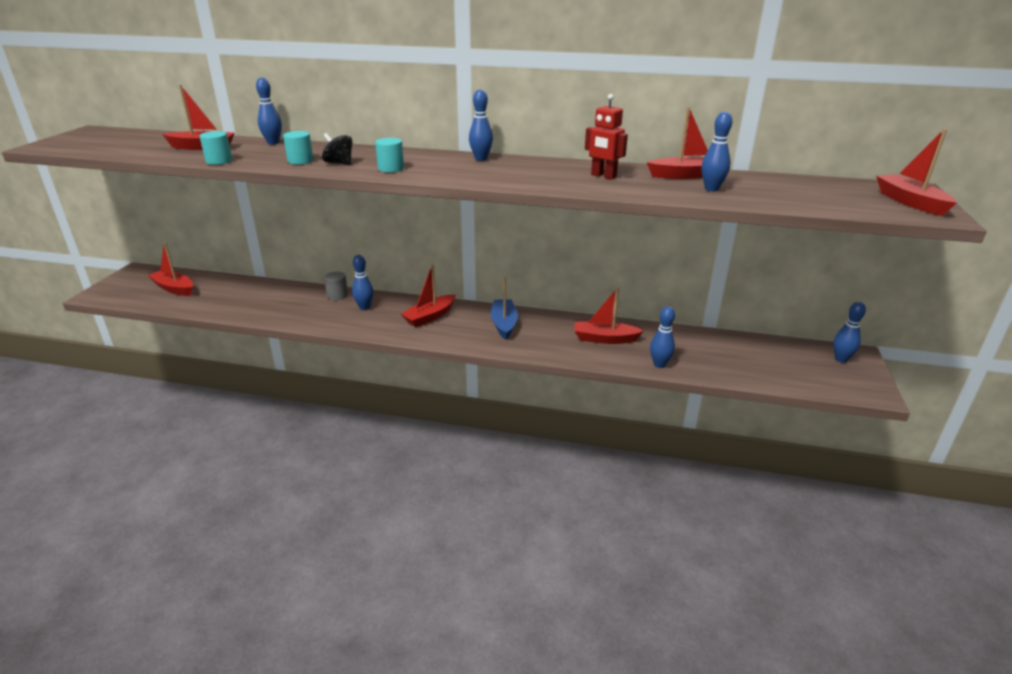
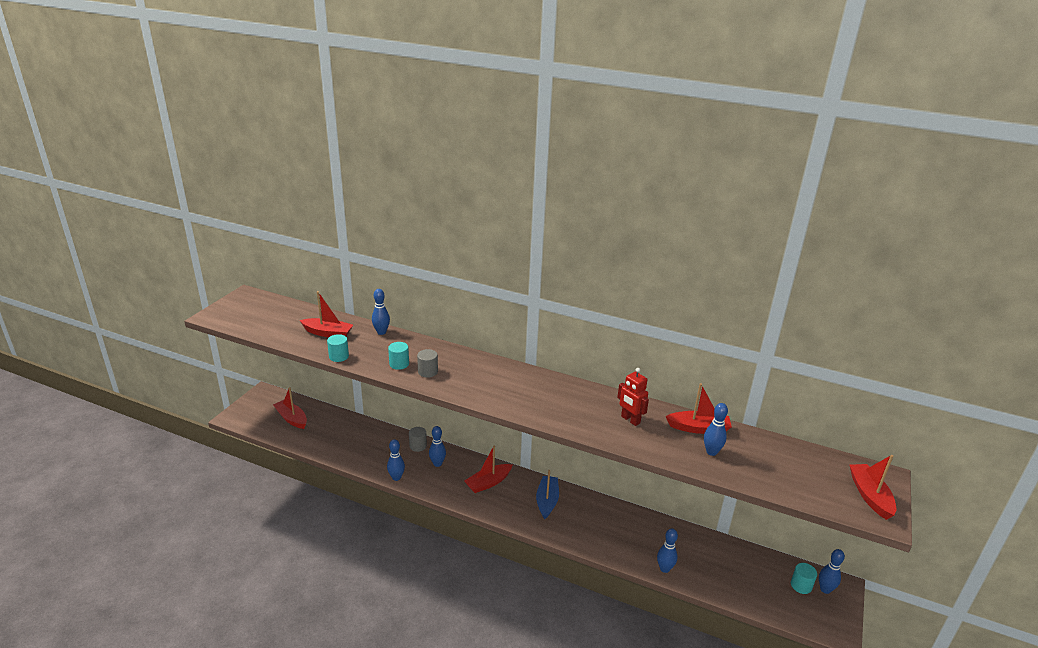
camera: 10 degrees right, 0 degrees up
black spinning top [322,133,353,165] -> grey cylinder [417,349,438,378]
turquoise cylinder [375,138,404,172] -> turquoise cylinder moved to [791,563,817,594]
blue bowling pin [469,89,493,161] -> blue bowling pin moved to [387,439,405,481]
red boat [574,287,644,344] -> none

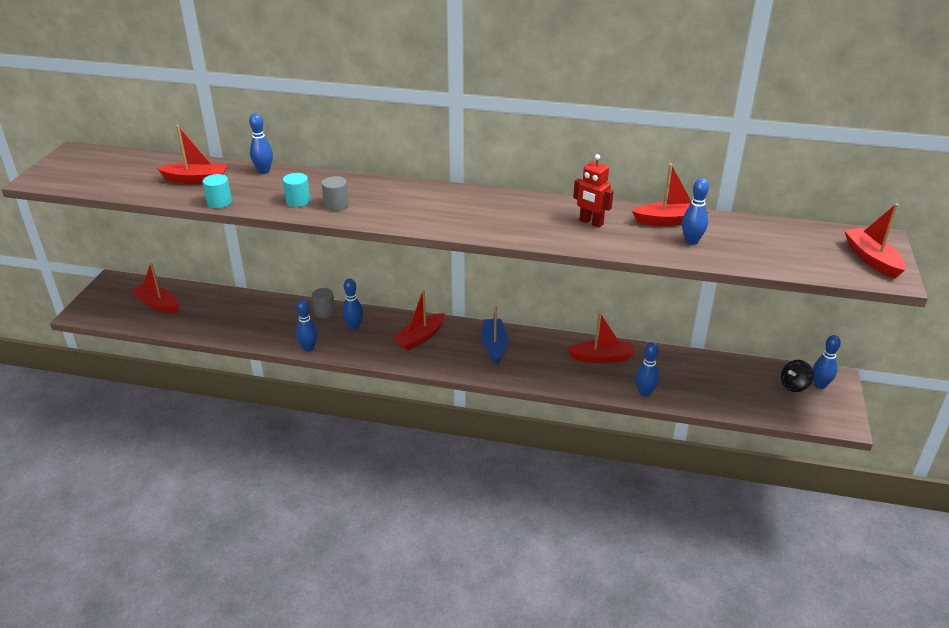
camera: 10 degrees left, 5 degrees up
turquoise cylinder [791,563,817,594] -> black spinning top [781,360,814,392]
none -> red boat [567,312,635,363]

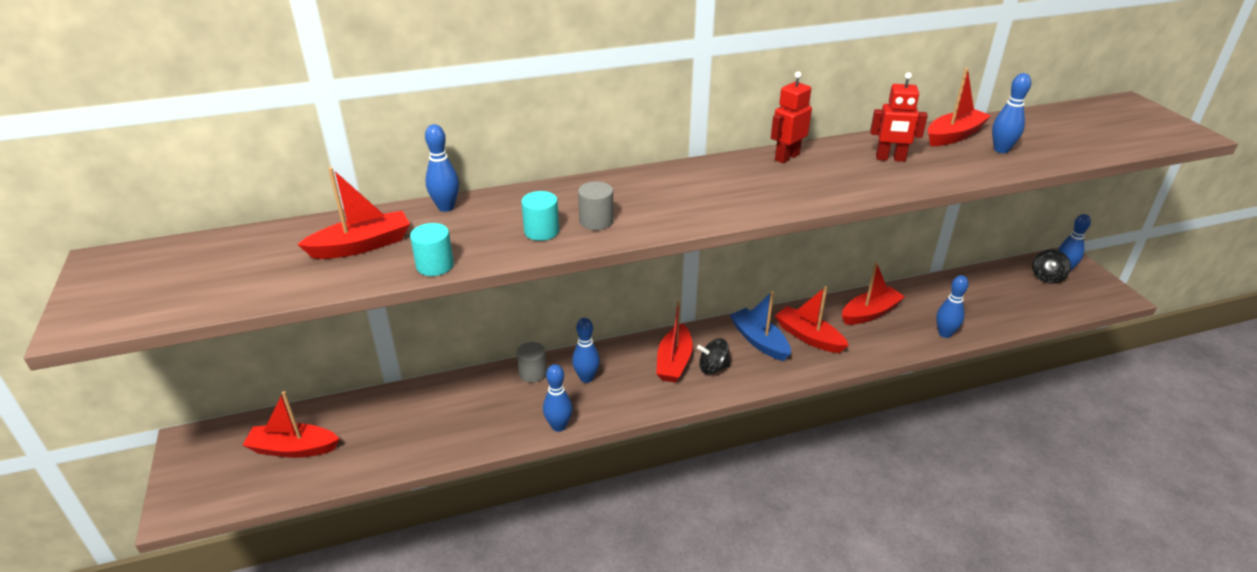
camera: 30 degrees left, 0 degrees up
red boat [844,203,906,278] -> red boat moved to [775,286,849,353]
none -> black spinning top [697,338,731,374]
none -> red robot [771,72,812,163]

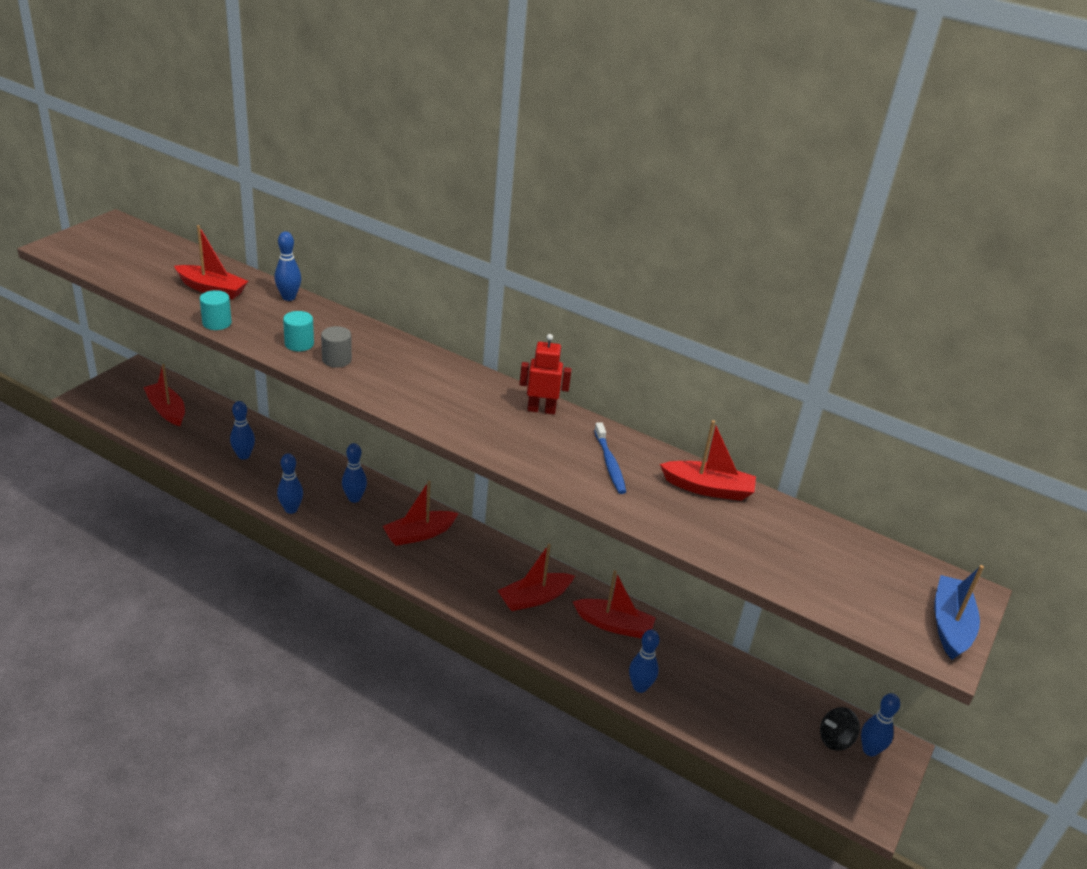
camera: 45 degrees right, 0 degrees up
grey cylinder [517,342,547,382] -> none
black spinning top [697,338,731,374] -> none
blue boat [730,291,791,361] -> blue boat moved to [934,565,984,660]
red boat [775,286,849,353] -> red boat turned 120 degrees counterclockwise [497,544,575,611]
red robot [870,72,928,162] -> blue toothbrush [594,422,626,494]
blue bowling pin [992,73,1031,153] -> blue bowling pin moved to [230,401,255,460]

